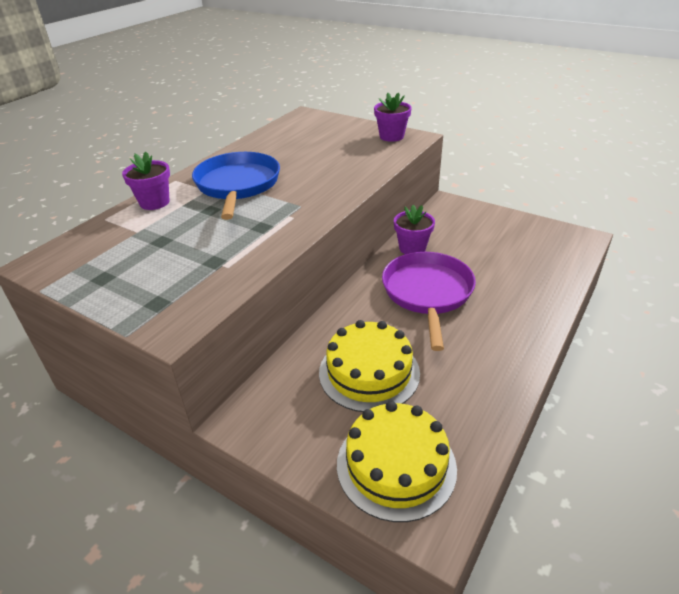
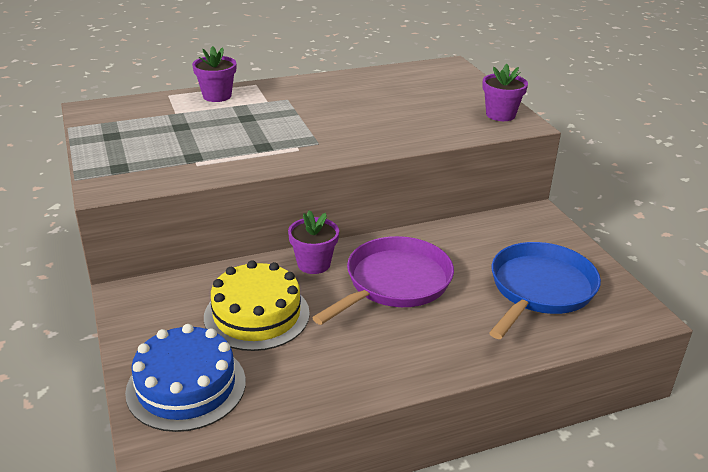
camera: 35 degrees right, 5 degrees down
blue pan [192,152,280,220] -> blue pan moved to [489,242,601,339]
yellow cake [337,401,457,522] -> blue cake [125,324,246,432]
purple flower pot [394,205,435,254] -> purple flower pot moved to [288,210,339,274]

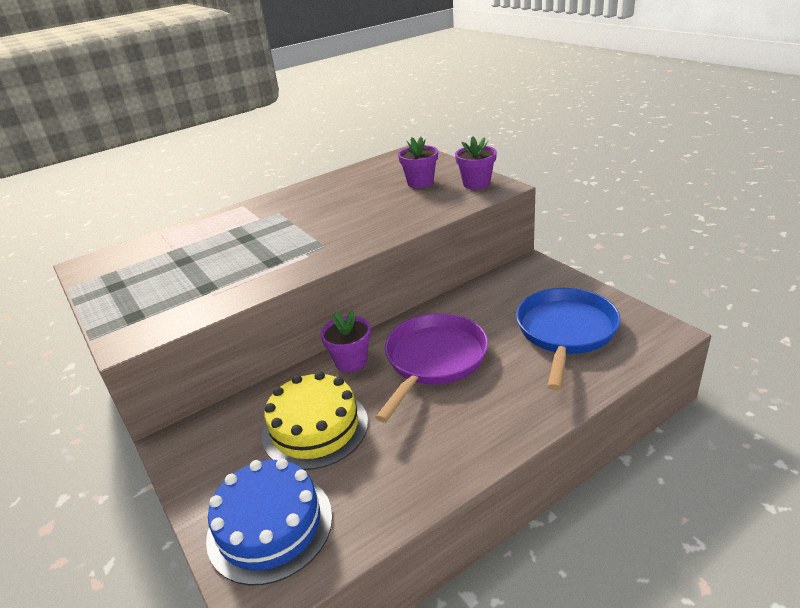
camera: 10 degrees left, 0 degrees up
purple flower pot [192,46,236,102] -> purple flower pot moved to [398,137,438,188]

